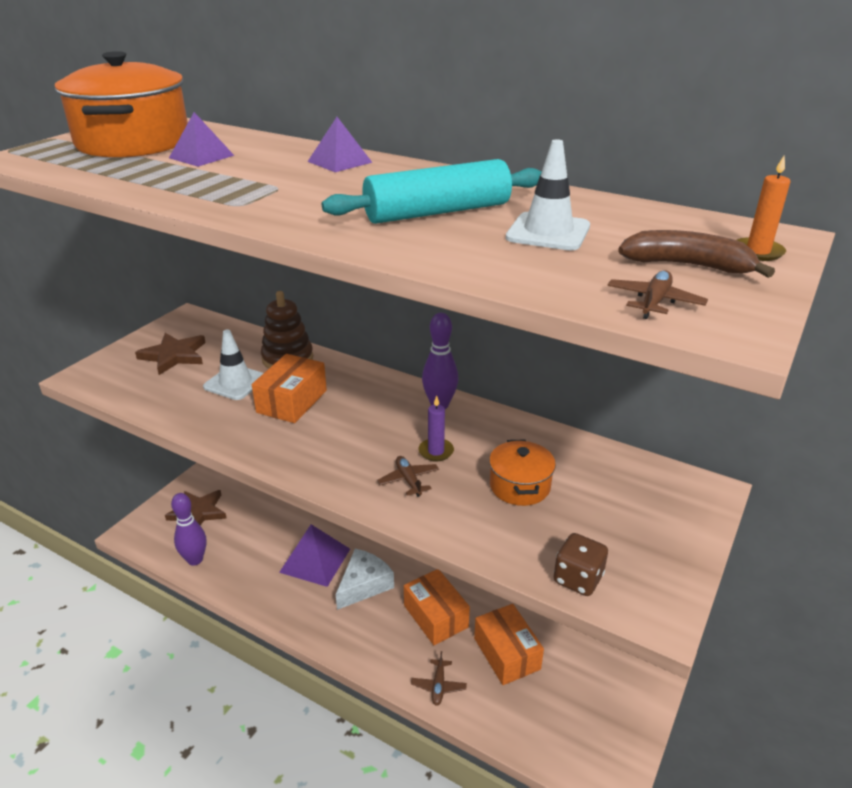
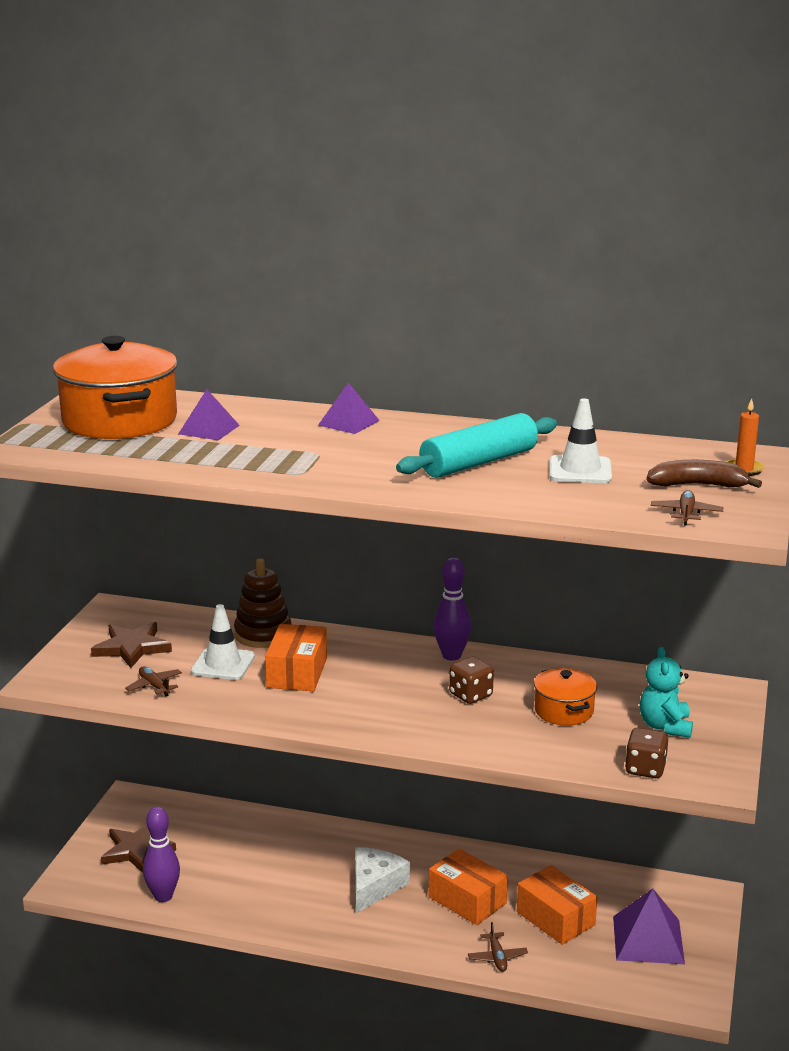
camera: 15 degrees left, 10 degrees down
purple pyramid [279,524,350,587] -> purple pyramid moved to [613,889,685,964]
brown plane [377,456,439,497] -> brown plane moved to [125,666,182,697]
purple candle [418,396,454,462] -> brown dice [449,656,494,704]
none -> turquoise teddy bear [640,647,693,738]

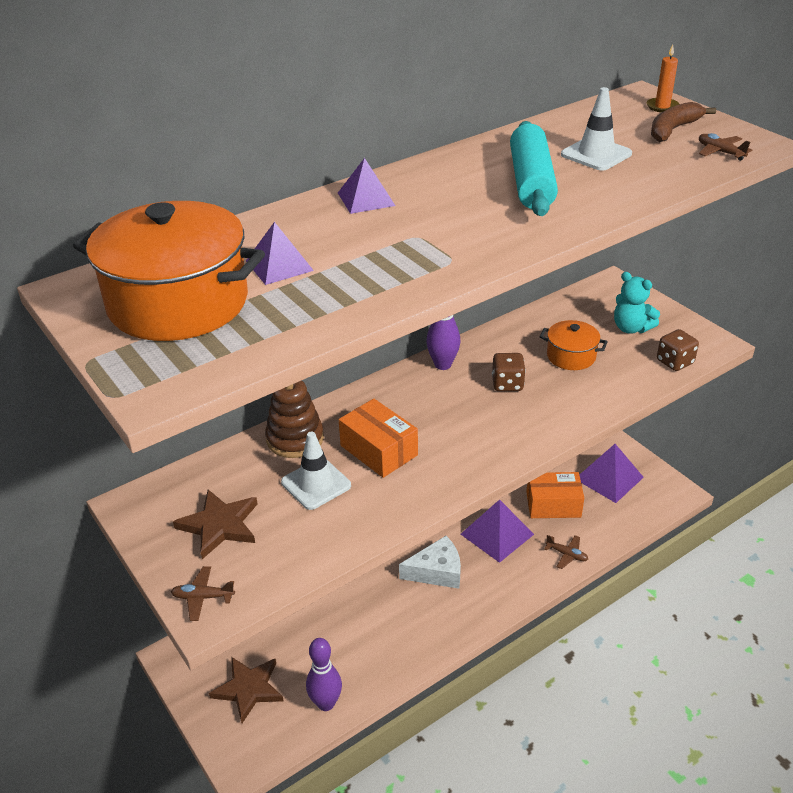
camera: 50 degrees left, 15 degrees up
brown plane [125,666,182,697] -> brown plane moved to [171,566,235,621]
white cheese [355,847,410,913] -> white cheese turned 105 degrees clockwise [399,536,461,589]
orange box [429,848,508,925] -> purple pyramid [461,499,534,563]

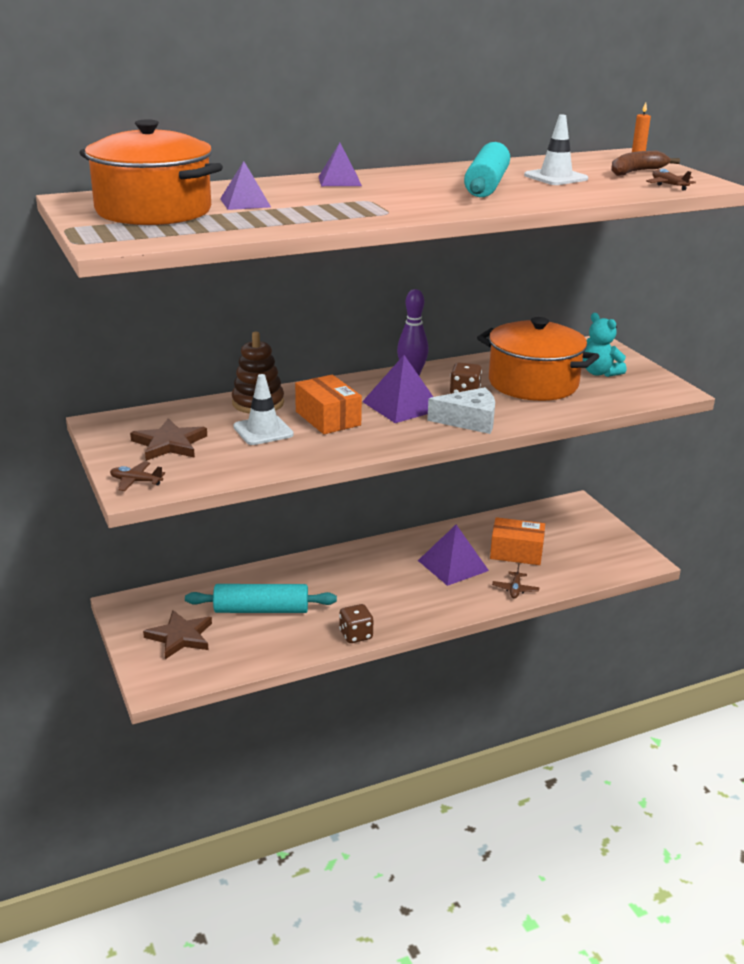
camera: 10 degrees right, 10 degrees down
purple bowling pin [306,638,342,711] -> none
white cheese [399,536,461,589] -> white cheese moved to [427,387,495,434]
orange pot [540,320,608,370] -> orange pot [477,317,599,401], size x1.95
brown plane [544,535,588,569] -> brown plane turned 60 degrees clockwise [492,564,540,599]
purple pyramid [580,444,644,503] -> purple pyramid moved to [362,355,433,423]
brown dice [657,329,699,371] -> brown dice moved to [339,604,374,643]
none -> turquoise rolling pin [185,584,337,613]

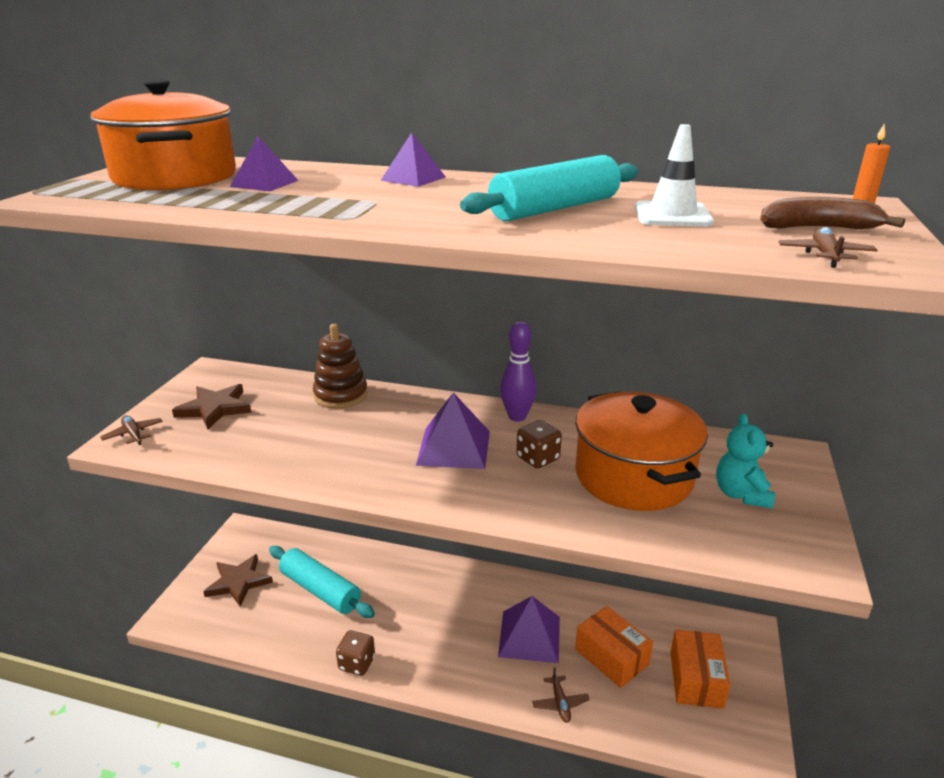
camera: 40 degrees right, 0 degrees up
white traffic cone [233,374,294,445] -> none
orange box [295,375,362,434] -> orange box moved to [670,629,730,709]
white cheese [427,387,495,434] -> none
brown plane [492,564,540,599] -> brown plane turned 60 degrees counterclockwise [532,667,590,723]

